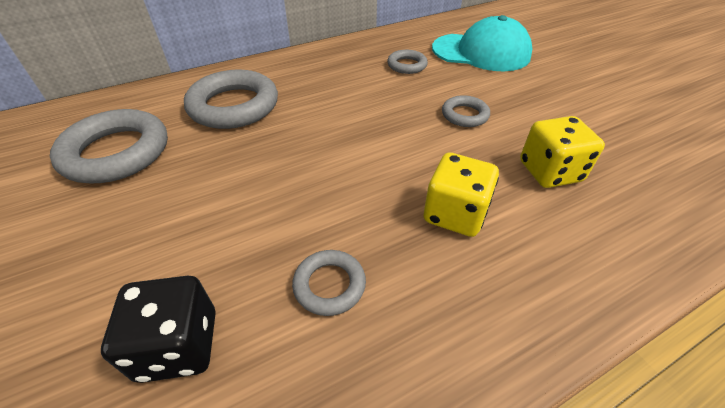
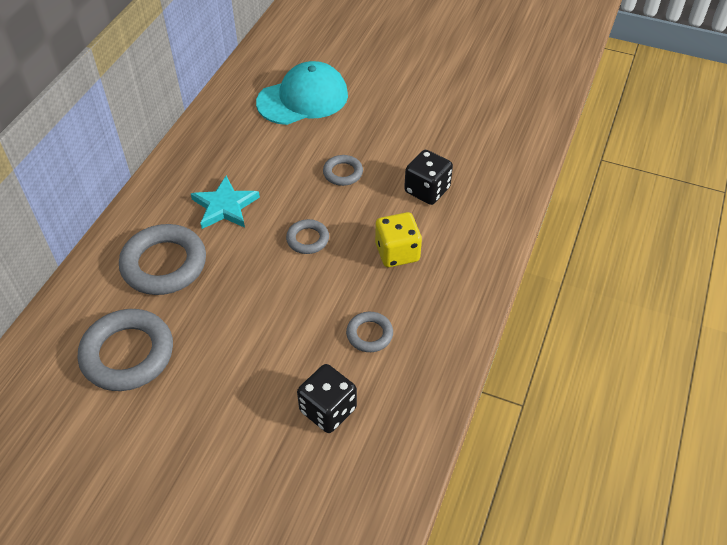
camera: 40 degrees left, 5 degrees up
grey ring [387,50,428,74] -> grey ring moved to [286,219,329,254]
yellow dice [520,116,605,188] -> black dice [404,150,453,205]
none -> turquoise star [191,176,260,229]

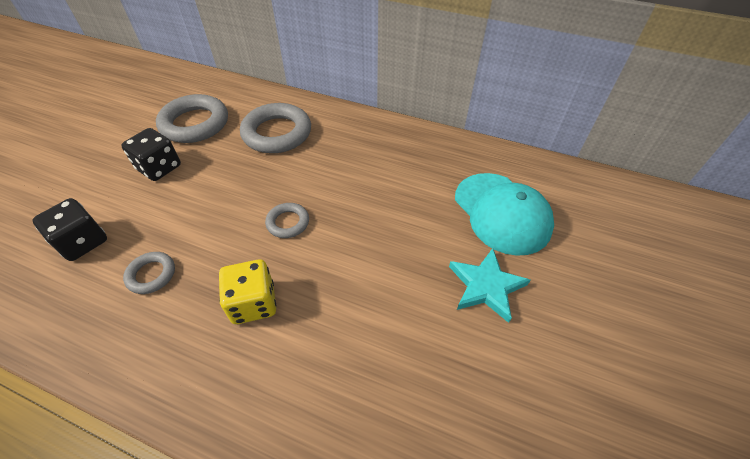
camera: 90 degrees right, 0 degrees up
turquoise star [191,176,260,229] -> turquoise star moved to [449,248,530,323]
grey ring [323,155,363,186] -> none
black dice [404,150,453,205] -> black dice moved to [121,128,181,181]

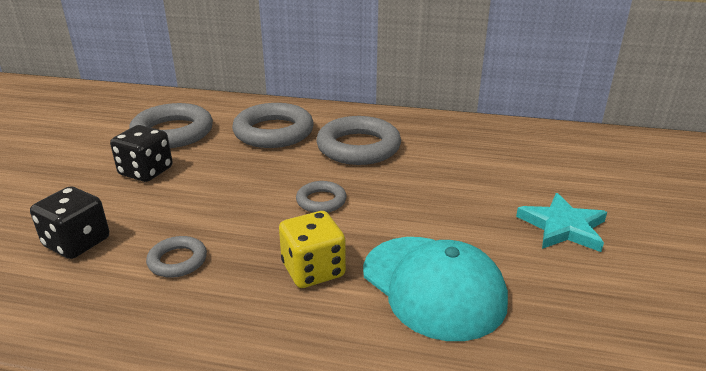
camera: 10 degrees left, 20 degrees down
turquoise cap [455,173,554,256] -> turquoise cap moved to [363,237,508,341]
none -> grey ring [316,116,401,165]

